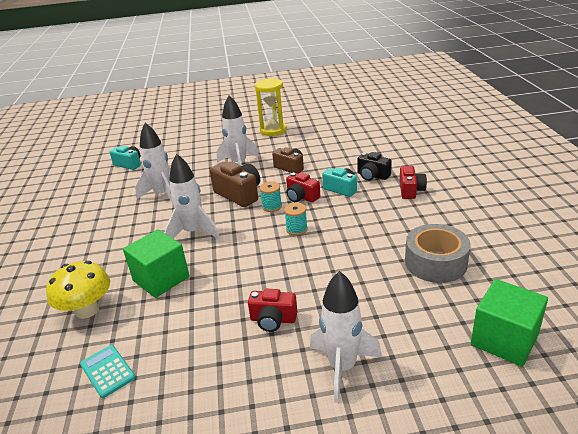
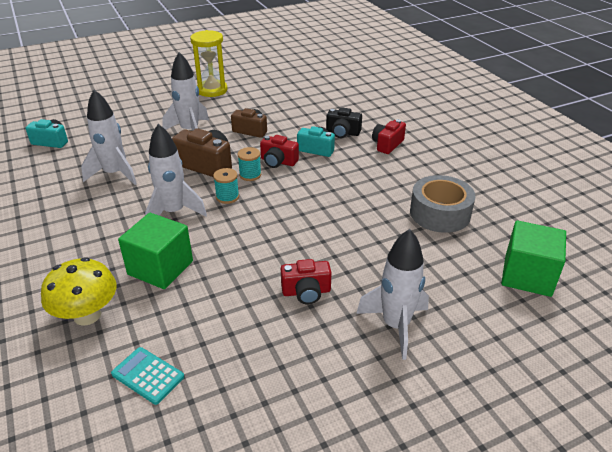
camera: 20 degrees left, 5 degrees up
turquoise spool [284,203,308,236] -> turquoise spool moved to [213,168,239,204]
red camera [400,166,427,199] -> red camera turned 135 degrees counterclockwise [372,119,406,154]

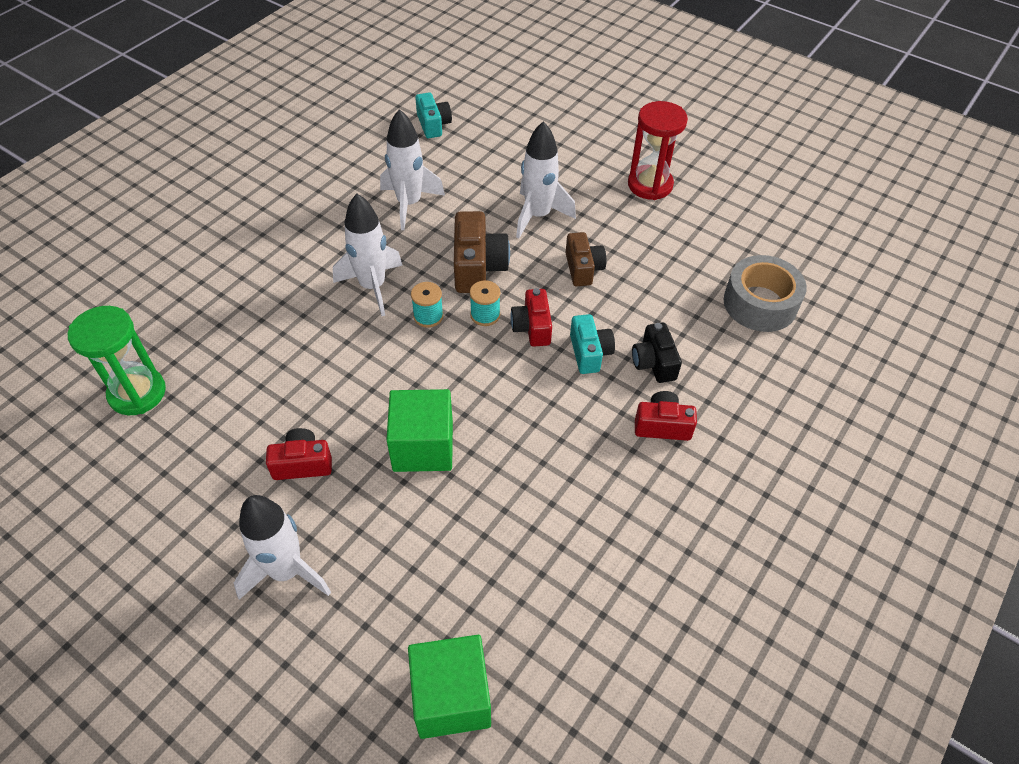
camera: 60 degrees right, 15 degrees up
yellow mushroom [41,257,117,326] -> none
turquoise calculator [111,347,184,405] -> green hourglass [68,306,166,415]
green cube [118,213,193,289] -> green cube moved to [386,389,453,472]
yellow hourglass [190,30,228,97] -> red hourglass [628,101,688,200]
red camera [281,259,332,304] -> red camera turned 120 degrees clockwise [266,428,332,480]
grey tape [410,175,475,233] -> grey tape moved to [723,255,807,332]

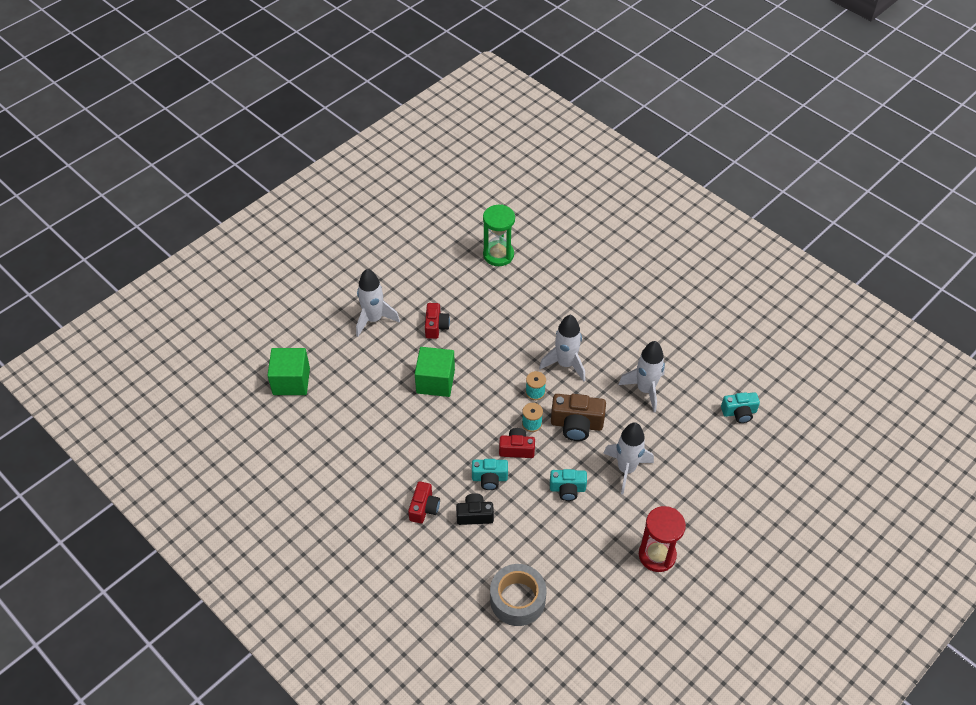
camera: 100 degrees right, 0 degrees up
brown camera [566,232,606,286] -> turquoise camera [550,469,587,501]

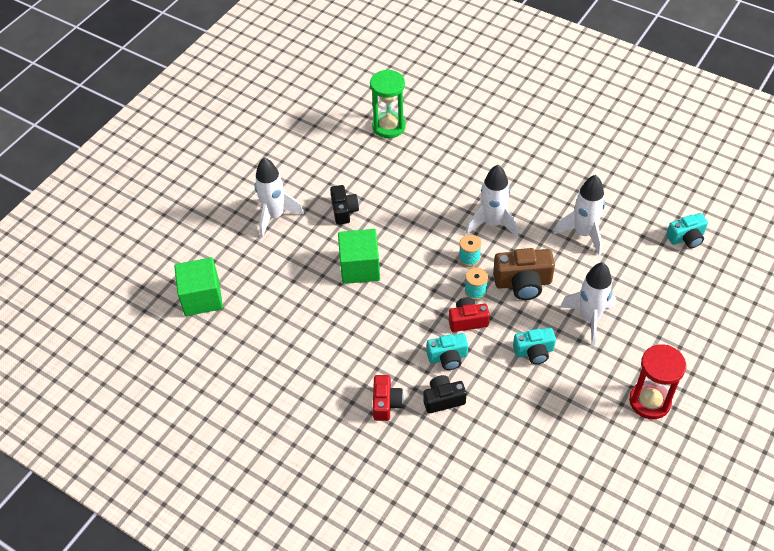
camera: 10 degrees left, 0 degrees up
red camera [425,303,450,339] -> black camera [330,185,359,225]
grey tape [490,564,546,626] -> none

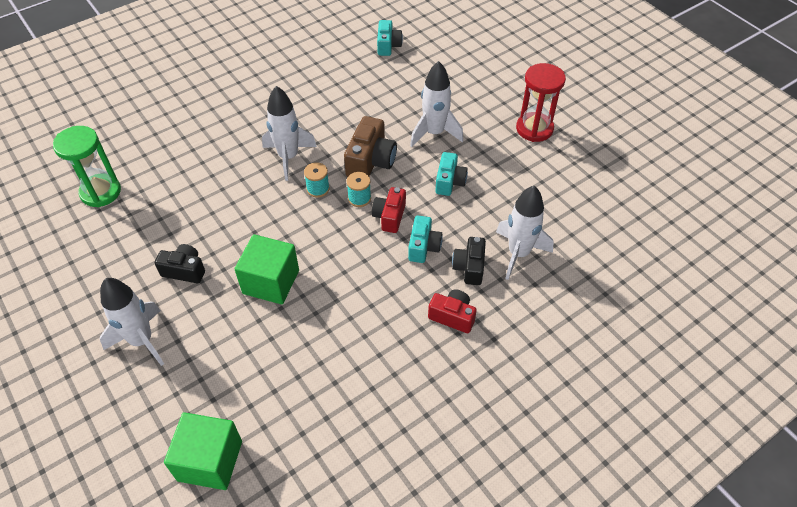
camera: 70 degrees left, 0 degrees up
white rocket [554,175,605,255] -> white rocket moved to [496,186,554,280]

